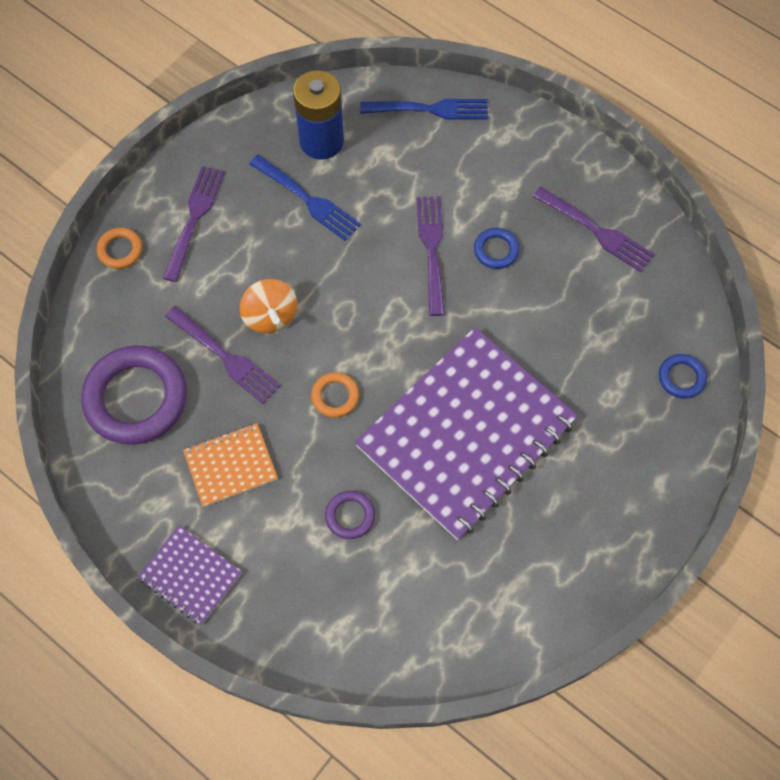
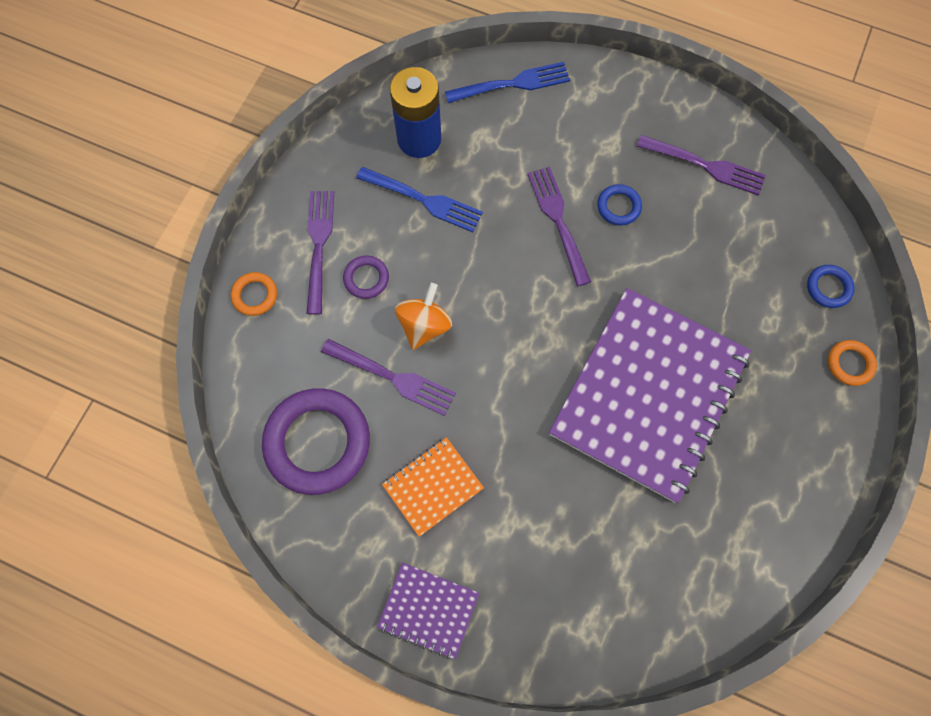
camera: 15 degrees left, 5 degrees up
orange spinning top [240,279,297,333] -> orange spinning top turned 120 degrees counterclockwise [395,283,452,350]
orange ring [311,372,359,417] -> orange ring moved to [828,340,877,386]
purple ring [325,491,375,539] -> purple ring moved to [343,256,389,299]

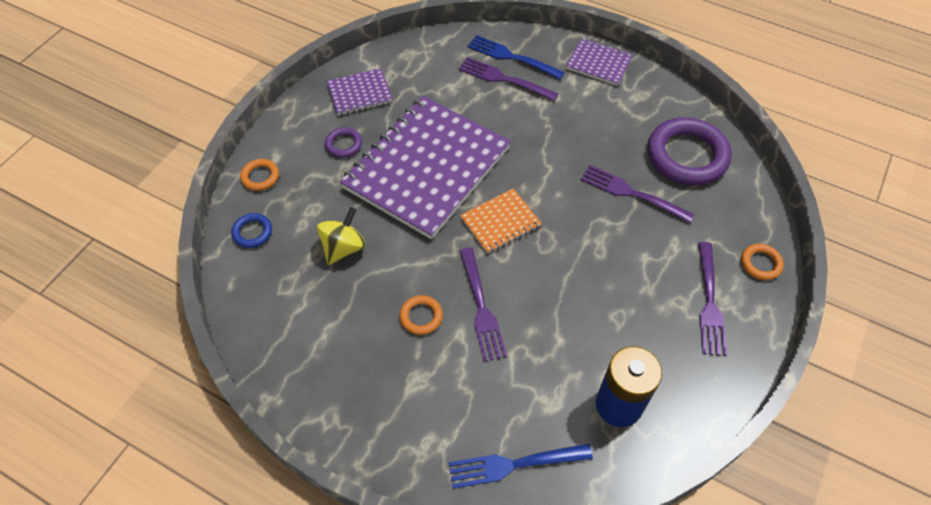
camera: 175 degrees left, 15 degrees down
purple ring [343,256,389,299] -> purple ring moved to [325,127,362,158]
blue fork [356,167,483,232] -> blue fork moved to [467,35,565,79]
orange notebook [382,437,484,537] -> orange notebook moved to [460,189,542,254]
orange spinning top [395,283,452,350] -> none
blue ring [597,184,642,226] -> orange ring [399,295,443,335]
purple fork [637,135,766,196] -> purple fork moved to [458,57,559,101]
none -> yellow spinning top [317,207,365,265]
none -> purple notebook [326,68,393,115]

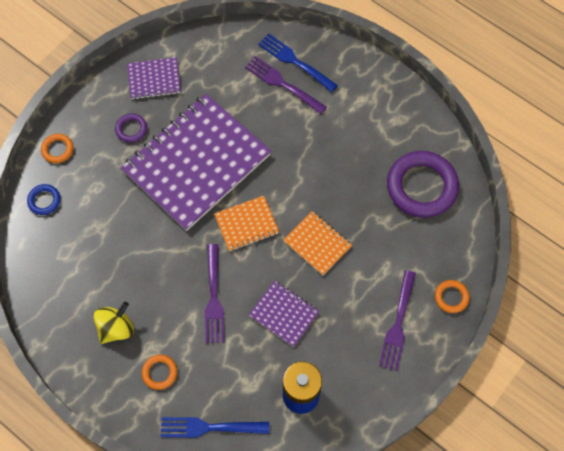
camera: 10 degrees right, 10 degrees up
yellow spinning top [317,207,365,265] -> yellow spinning top moved to [94,302,134,344]
orange ring [399,295,443,335] -> orange ring moved to [142,355,177,390]
purple notebook [566,38,633,86] -> purple notebook moved to [249,281,320,347]
purple fork [581,165,695,223] -> none
none -> orange notebook [283,211,352,275]

